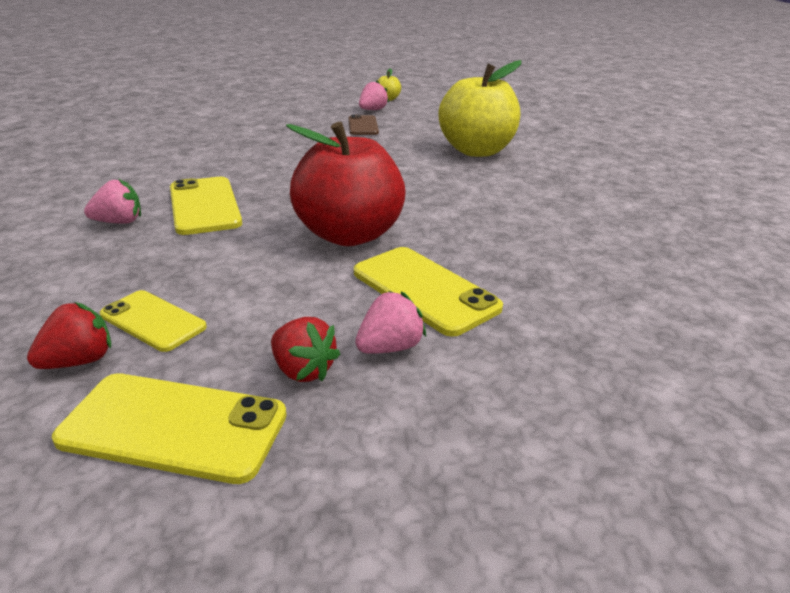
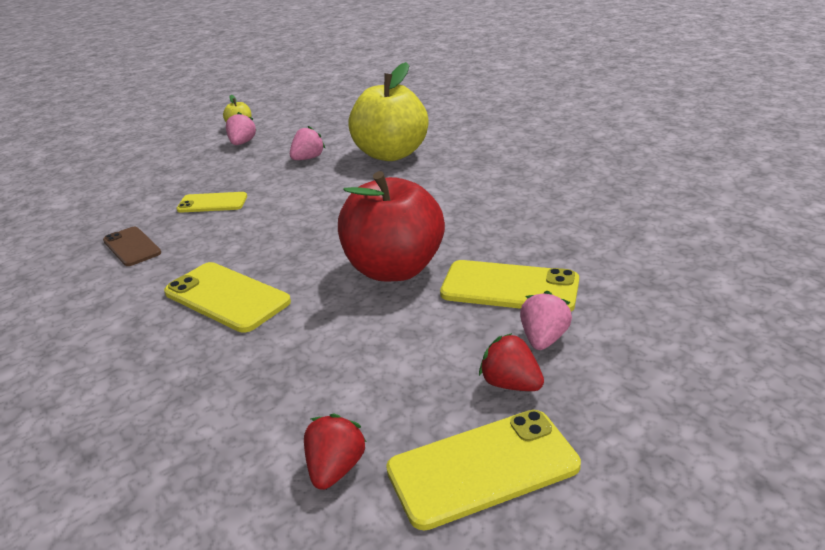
camera: 30 degrees left, 0 degrees up
pink strawberry [84,179,141,224] -> pink strawberry moved to [290,126,325,160]
yellow phone [100,290,207,352] -> yellow phone moved to [176,192,247,213]
red strawberry [271,317,340,382] -> red strawberry turned 150 degrees counterclockwise [479,333,544,391]
brown phone [349,115,379,135] -> brown phone moved to [103,227,161,266]

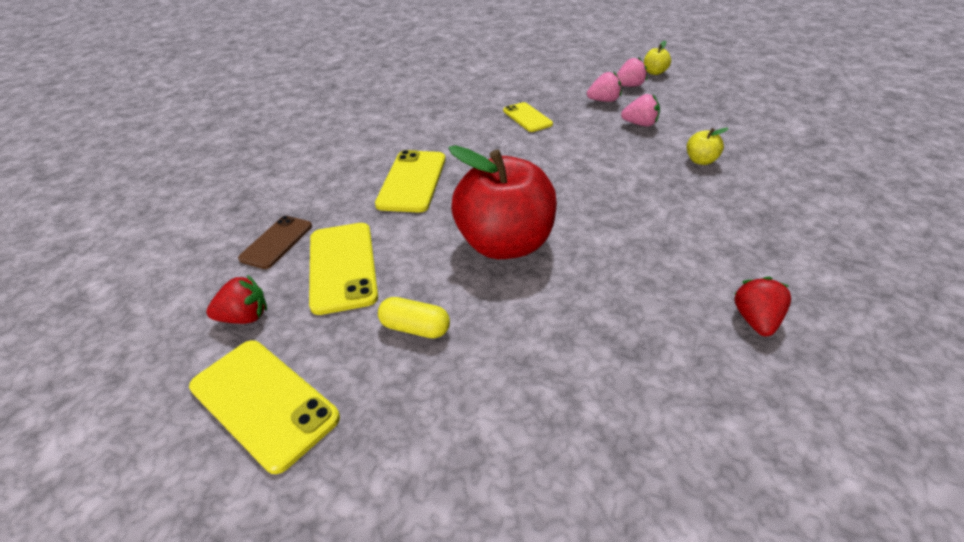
camera: 60 degrees right, 10 degrees up
brown phone [103,227,161,266] -> brown phone moved to [238,216,312,269]
yellow apple [348,62,428,161] -> yellow apple [687,128,729,165], size x0.41
yellow phone [440,260,579,312] -> yellow phone moved to [309,223,378,315]
red strawberry [479,333,544,391] -> red strawberry moved to [734,277,791,336]
pink strawberry [520,291,572,350] -> pink strawberry moved to [587,71,621,102]
none -> yellow capsule [378,297,450,338]

